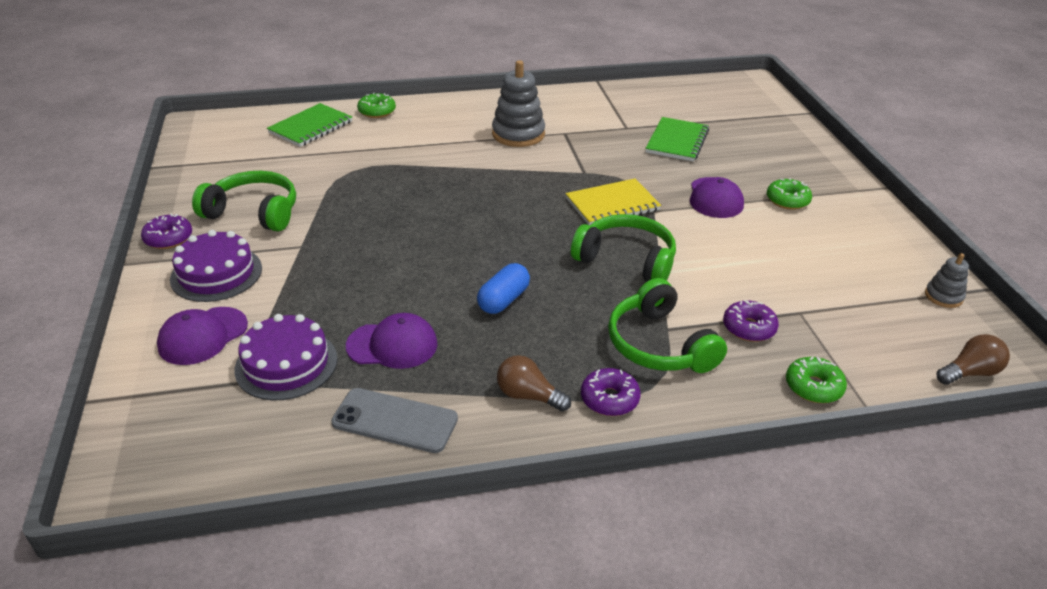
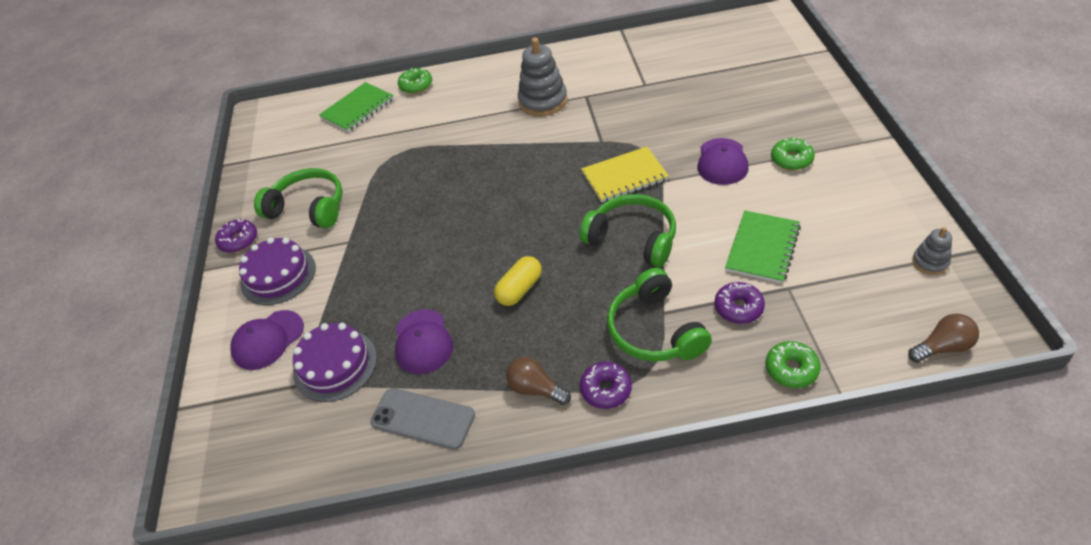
camera: 10 degrees right, 10 degrees up
purple cap [346,313,437,369] -> purple cap turned 75 degrees clockwise [395,309,453,374]
blue capsule [477,263,530,314] -> yellow capsule [494,256,542,306]
green notebook [646,117,709,162] -> green notebook moved to [725,210,801,284]

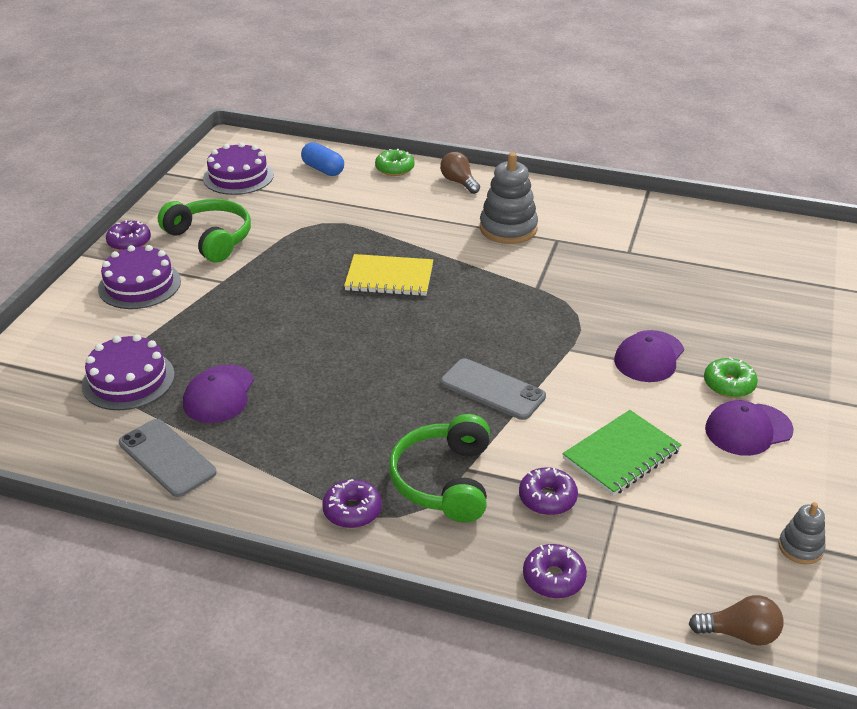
camera: 20 degrees right, 10 degrees down
purple cap [230,310,304,370] -> purple cap moved to [705,400,794,456]
green notebook [319,82,394,132] -> blue capsule [301,142,344,176]
yellow capsule [494,256,542,306] -> none
brown light bulb [506,357,571,405] -> brown light bulb moved to [440,152,480,194]
green headphones [580,194,676,267] -> grey phone [441,358,546,420]
yellow notebook [581,147,669,203] -> yellow notebook moved to [344,254,433,296]
green donut [766,341,821,388] -> purple donut [523,544,587,598]
none -> purple cake [203,142,274,195]

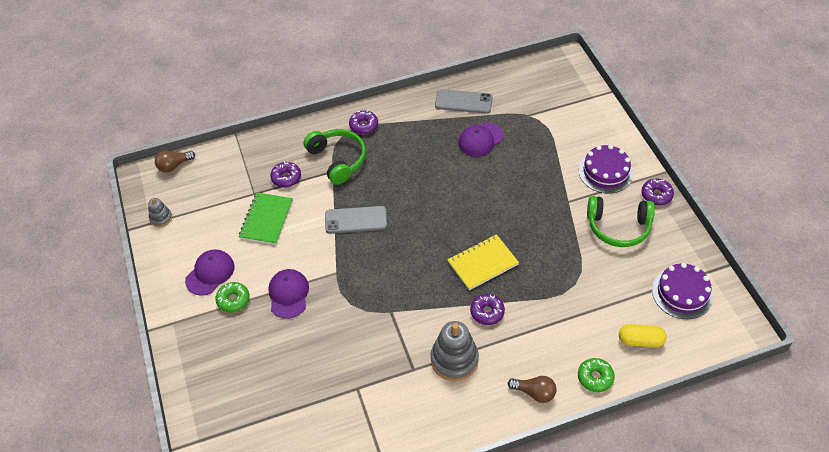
camera: 145 degrees right, 15 degrees up
purple cake [82,334,175,410] -> none
purple cap [183,364,254,423] -> purple cap turned 105 degrees counterclockwise [458,122,504,157]
blue capsule [301,142,344,176] -> yellow capsule [619,324,667,347]
purple donut [523,544,587,598] -> purple donut moved to [470,294,505,325]

